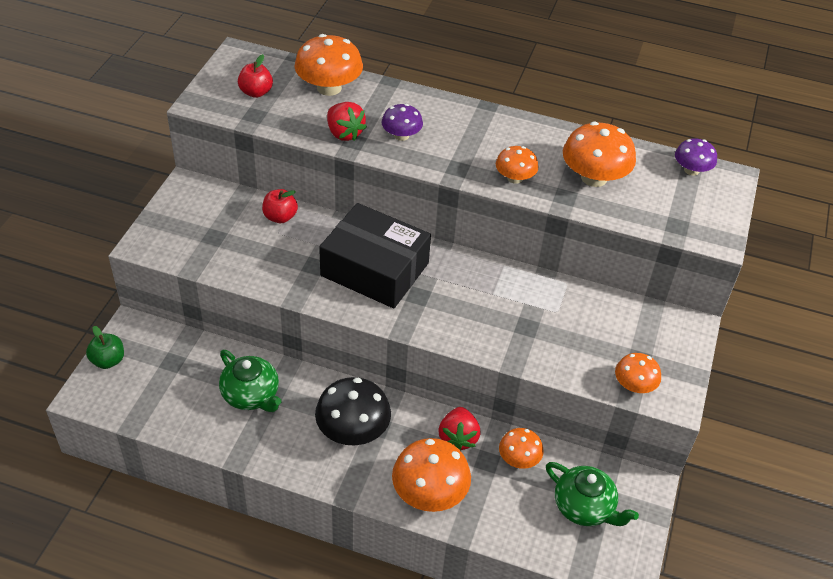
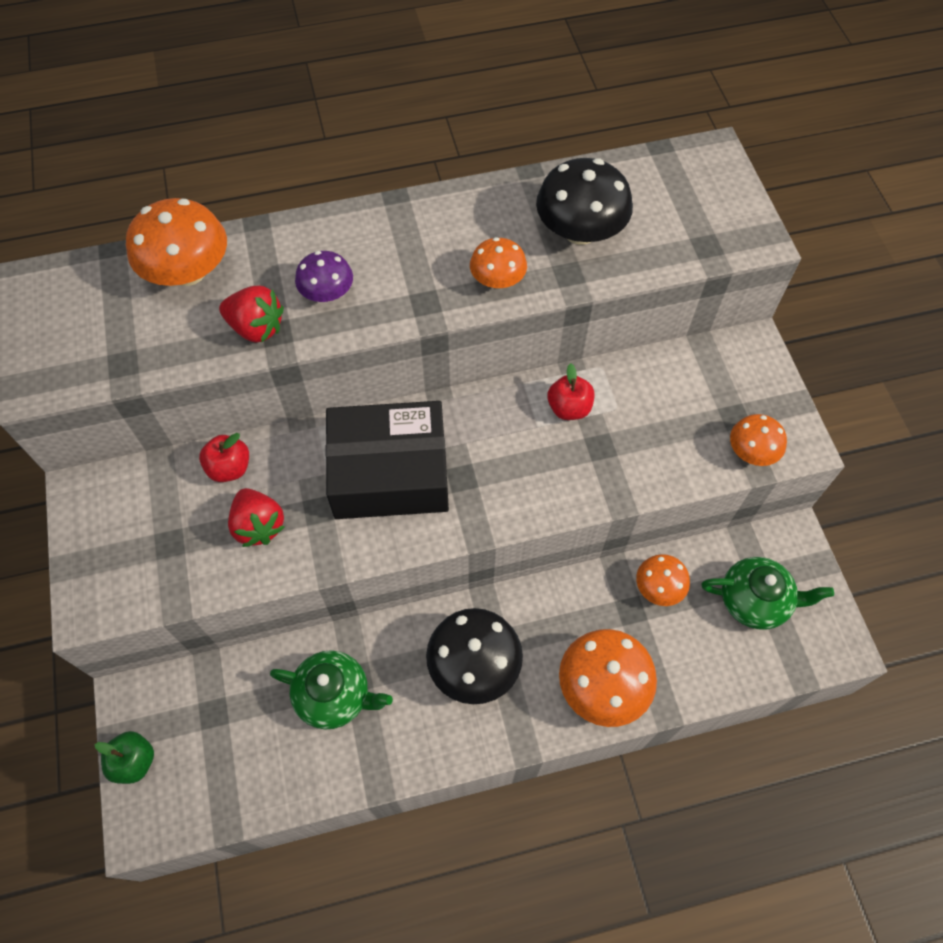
camera: 30 degrees left, 15 degrees up
red apple [238,54,273,98] -> red apple moved to [547,363,594,420]
red strawberry [438,407,480,451] -> red strawberry moved to [228,488,285,547]
orange mushroom [563,122,636,187] -> black mushroom [536,158,633,245]
purple mushroom [675,138,717,176] -> none

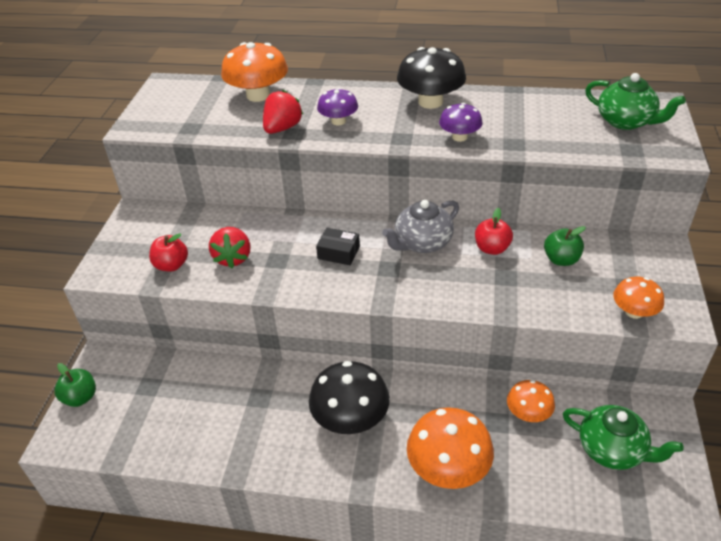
camera: 25 degrees right, 20 degrees down
red apple [199,433,249,482] -> red apple moved to [149,233,188,272]
red strawberry [219,286,284,343] -> red strawberry turned 105 degrees counterclockwise [263,90,303,134]
green teapot [270,650,393,730] -> green teapot moved to [585,73,686,130]
black box [326,401,449,519] -> black box [316,228,360,265], size x0.40
orange mushroom [470,237,527,288] -> purple mushroom [439,103,483,142]
black mushroom [536,158,633,245] -> black mushroom moved to [397,47,466,109]
none -> grey teapot [382,200,459,253]
none -> green apple [544,226,586,266]

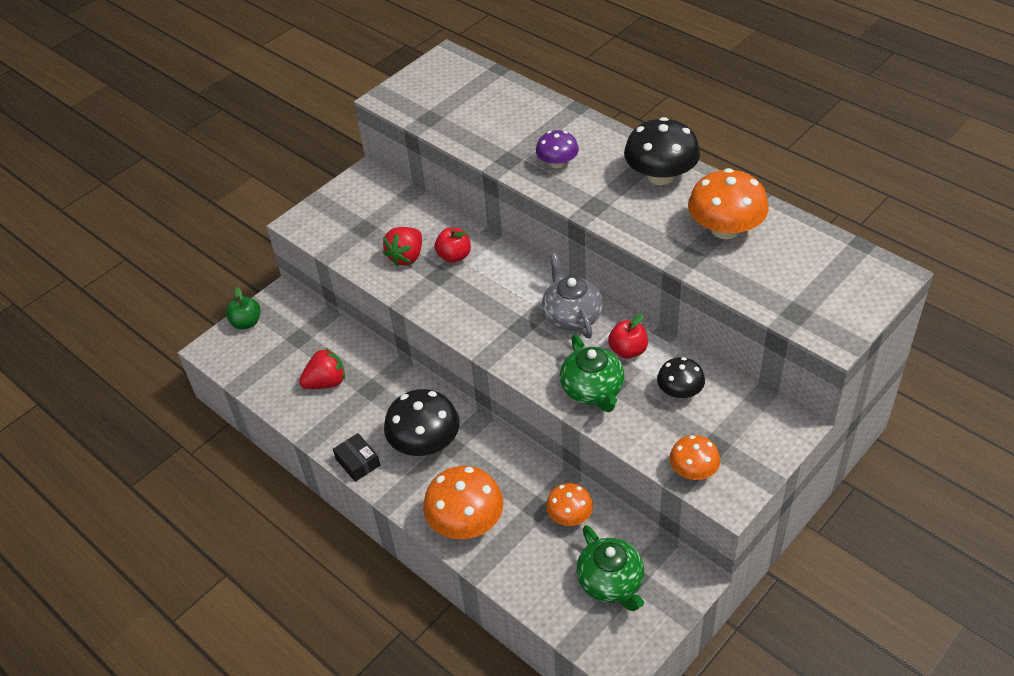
camera: 35 degrees right, 5 degrees up
red apple [149,233,188,272] -> red apple moved to [435,228,471,263]
orange mushroom [221,42,288,102] -> orange mushroom moved to [688,168,769,239]
red strawberry [263,90,303,134] -> red strawberry moved to [299,348,345,389]
black box [316,228,360,265] -> black box moved to [333,433,380,482]
grey teapot [382,200,459,253] -> grey teapot turned 75 degrees clockwise [542,253,603,338]
purple mushroom [439,103,483,142] -> none
green apple [544,226,586,266] -> black mushroom [657,357,705,398]
green teapot [585,73,686,130] -> green teapot moved to [560,335,625,412]

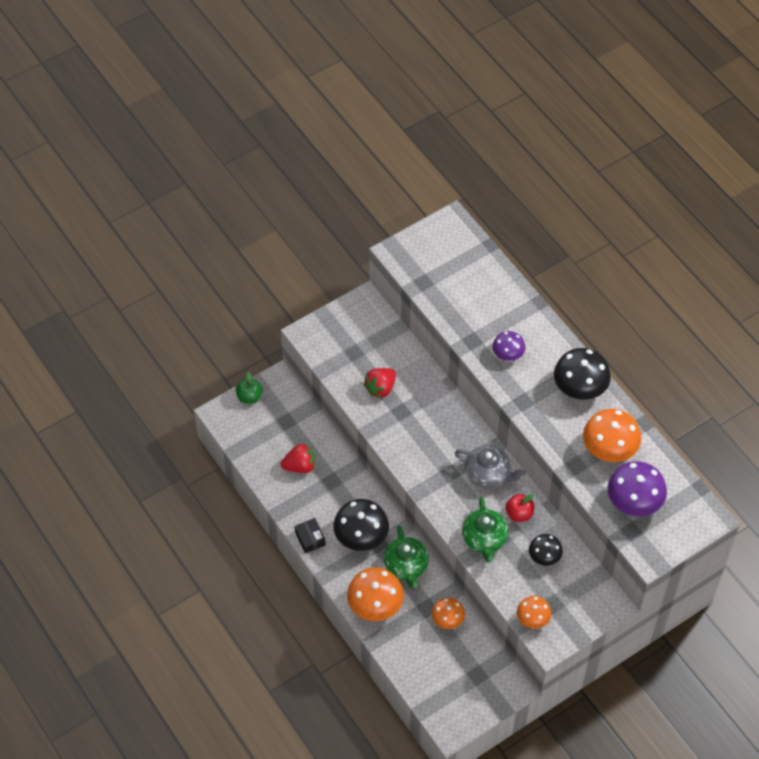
camera: 10 degrees right, 10 degrees up
red apple [435,228,471,263] -> none
grey teapot [542,253,603,338] -> grey teapot turned 120 degrees clockwise [455,445,526,488]
green teapot [576,525,644,611] -> green teapot moved to [384,525,429,589]
none -> purple mushroom [608,461,667,516]

